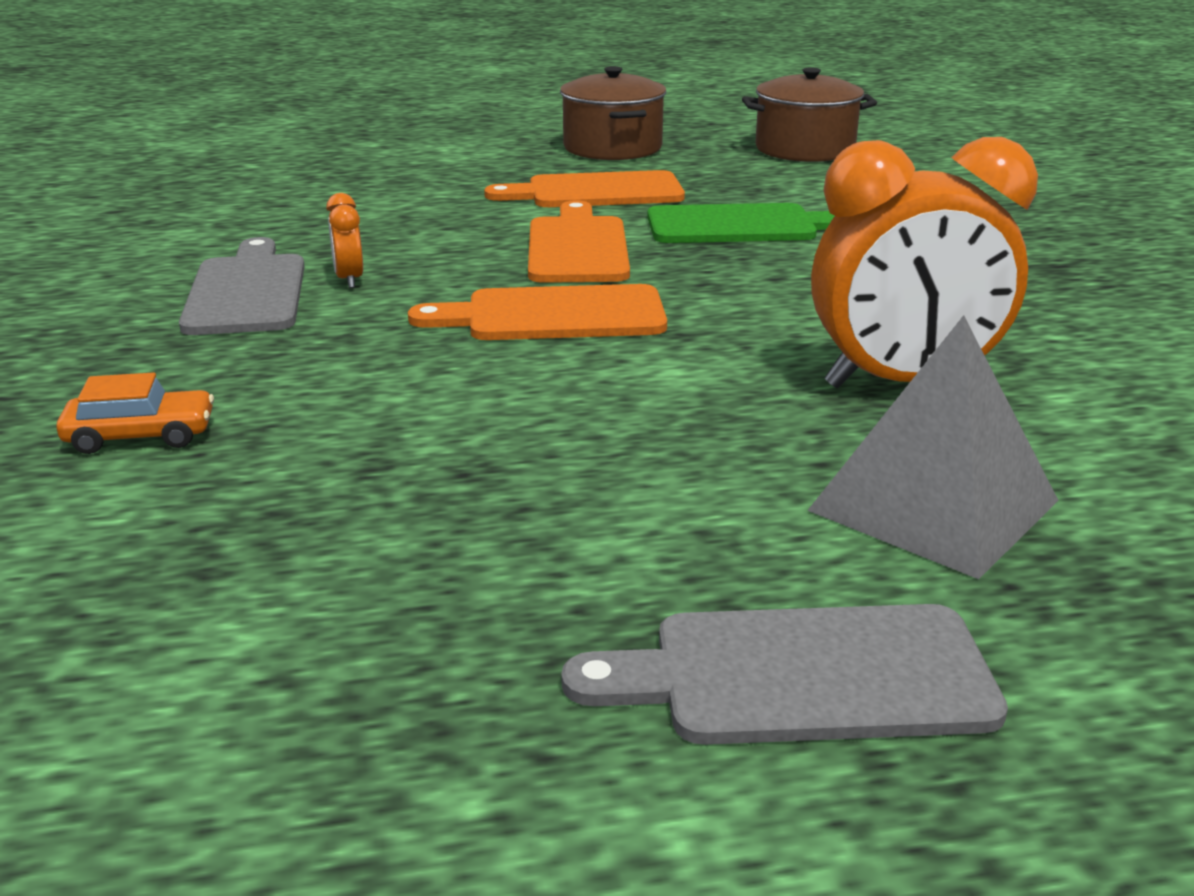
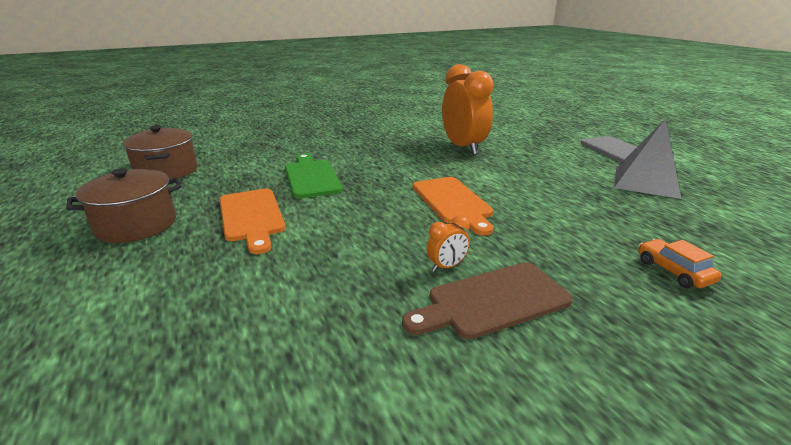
camera: 105 degrees left, 0 degrees up
grey cutting board [179,237,305,335] -> brown cutting board [402,262,573,339]
orange cutting board [528,200,630,283] -> none
grey pyramid [807,315,1059,579] -> grey pyramid moved to [614,118,682,199]

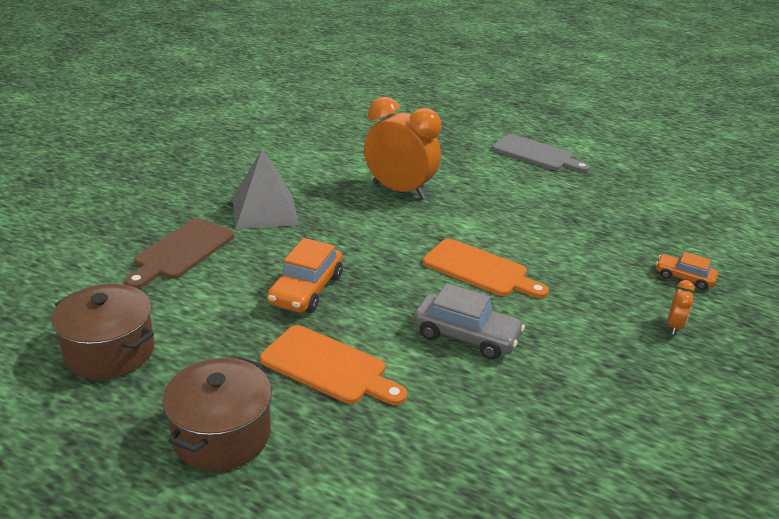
camera: 40 degrees left, 5 degrees up
green cutting board [285,153,343,198] -> orange car [267,238,343,313]
brown cutting board [402,262,573,339] -> brown cutting board moved to [125,218,234,289]
orange clock [426,216,470,272] -> orange clock moved to [667,280,695,335]
grey pyramid [614,118,682,199] -> grey pyramid moved to [233,149,299,229]
none -> grey car [413,283,525,360]

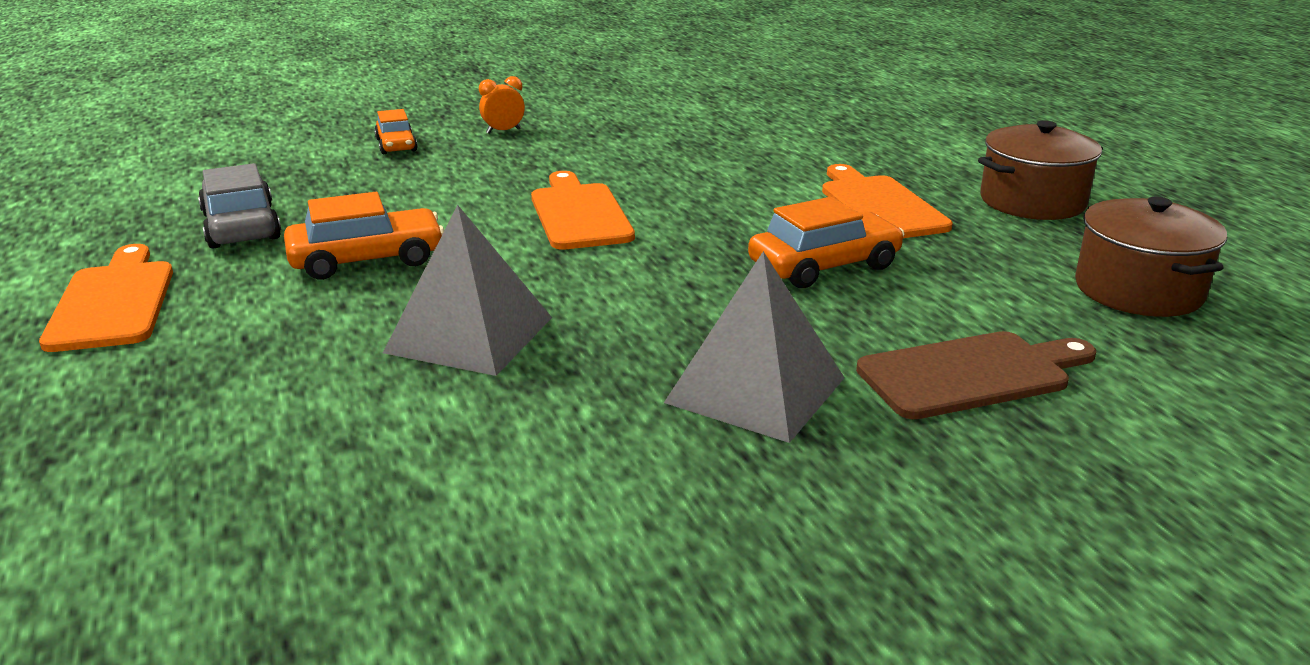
camera: 135 degrees left, 5 degrees down
orange clock [364,97,441,199] -> grey pyramid [383,205,552,376]
grey car [413,283,525,360] -> grey car moved to [198,163,281,248]
grey cutting board [492,134,590,172] -> orange cutting board [39,244,173,352]
none -> orange car [284,192,444,280]

